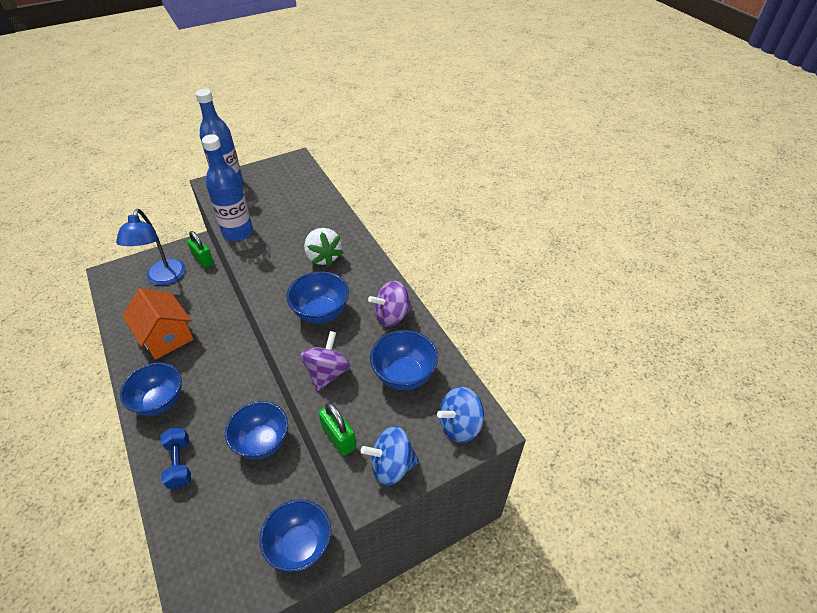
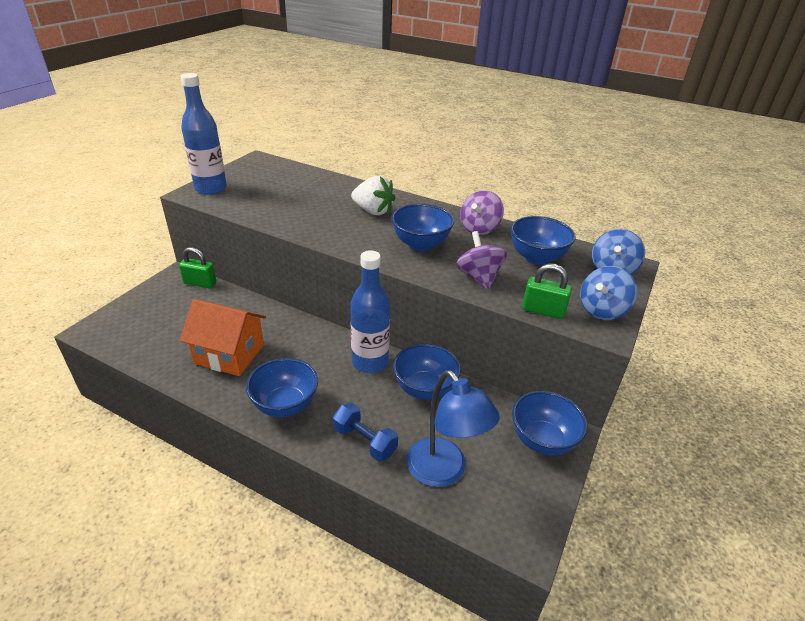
camera: 35 degrees left, 10 degrees down
blue lamp [116,209,186,285] -> blue lamp moved to [406,370,500,487]
blue bottle [202,134,253,241] -> blue bottle moved to [350,250,390,373]

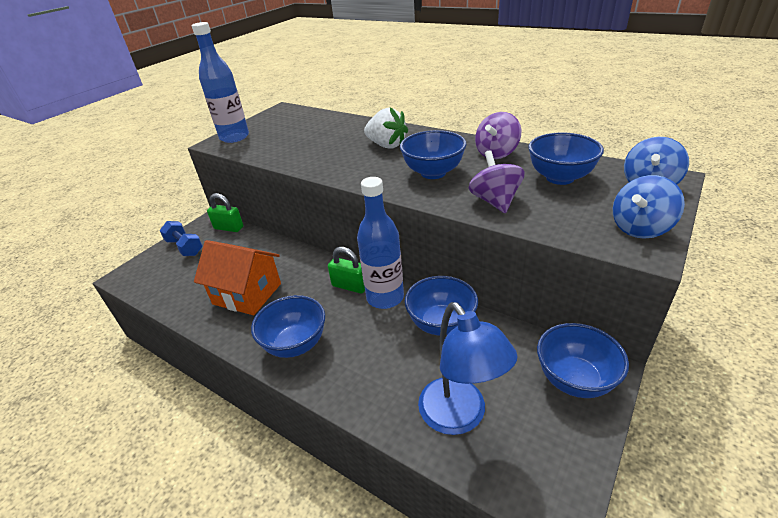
camera: 10 degrees right, 0 degrees up
blue dumbbell [333,403,398,462] -> blue dumbbell moved to [159,221,203,256]
green padlock [522,264,572,319] -> green padlock moved to [328,247,365,294]

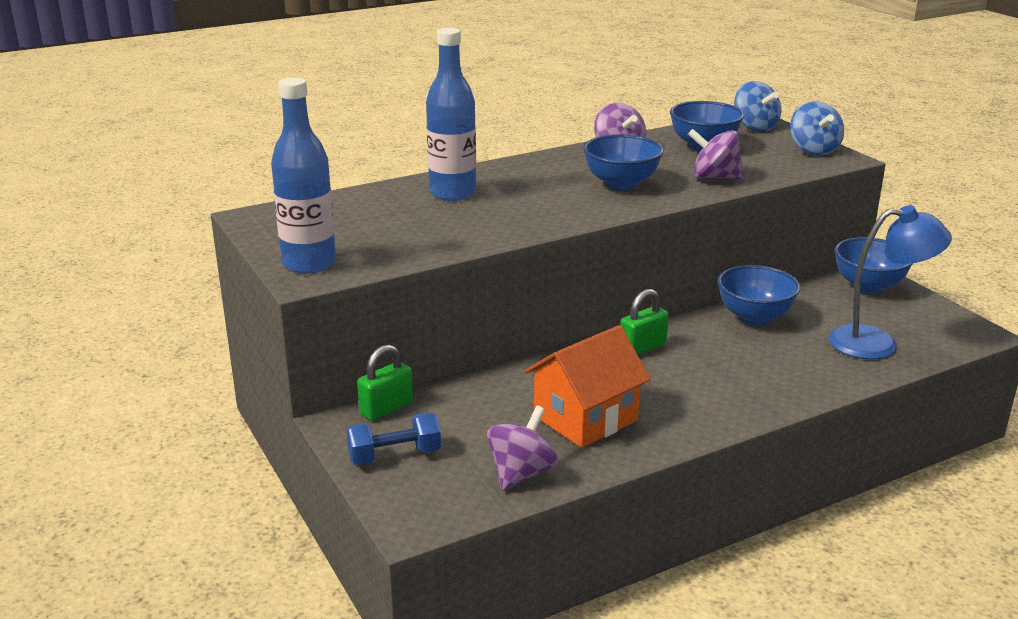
camera: 65 degrees left, 10 degrees down
blue bowl [251,295,325,358] -> none
blue bottle [357,177,404,309] -> blue bottle moved to [426,28,476,201]
white strawberry [364,107,408,149] -> none
none -> purple spinning top [487,405,558,491]

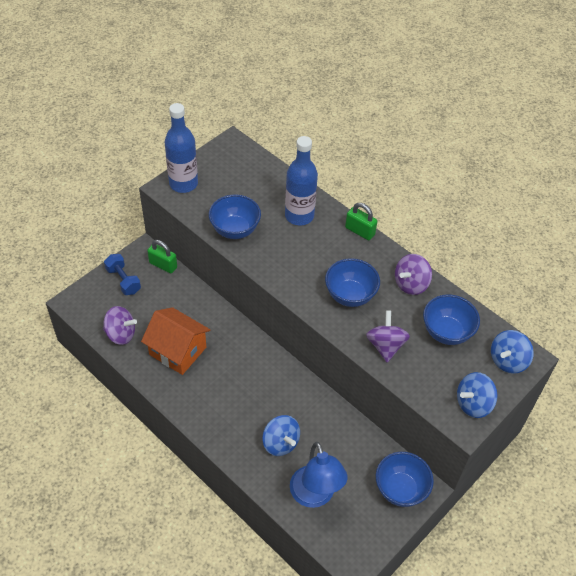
camera: 70 degrees right, 25 degrees up
green padlock [620,289,669,355] -> green padlock moved to [345,203,378,240]
blue bowl [717,265,800,325] -> blue bowl moved to [209,194,261,239]
none -> blue spinning top [262,415,300,456]

